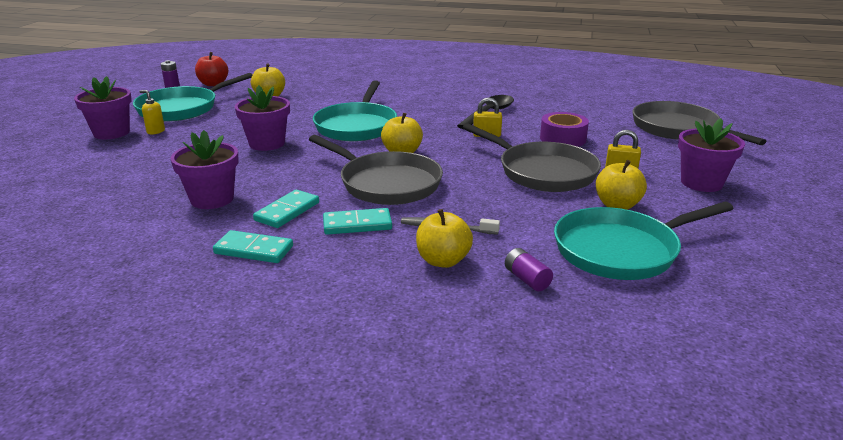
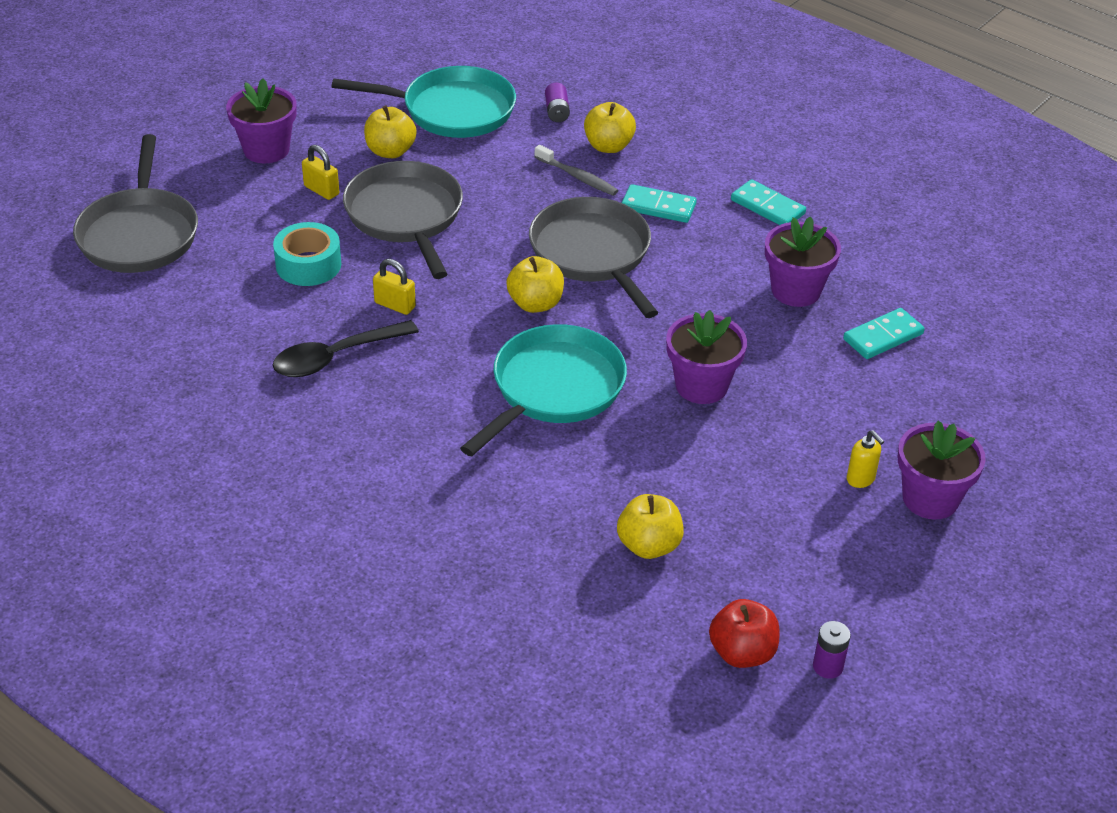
camera: 155 degrees left, 15 degrees up
turquoise pan [133,73,253,122] -> none
turquoise domino [253,190,319,228] -> turquoise domino moved to [843,308,925,359]
purple tape [540,112,589,147] -> turquoise tape [273,222,341,286]

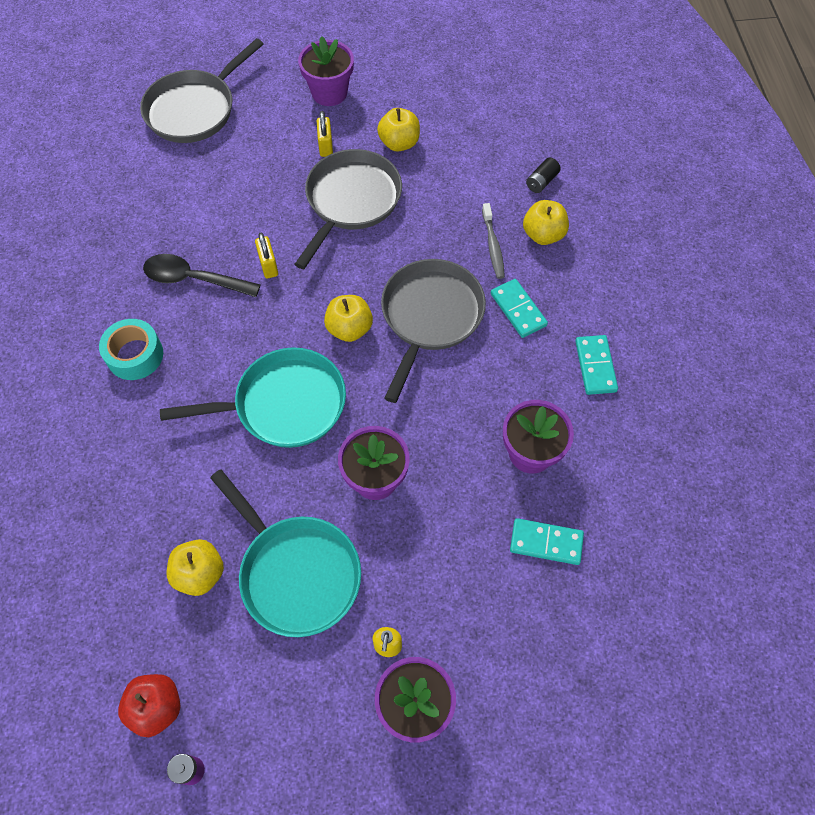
camera: 45 degrees right, 20 degrees up
turquoise tape [273,222,341,286] -> turquoise tape moved to [99,319,163,380]
turquoise pan [332,66,516,138] -> turquoise pan moved to [210,469,361,637]
purple battery [545,83,570,122] -> black battery [526,158,561,193]

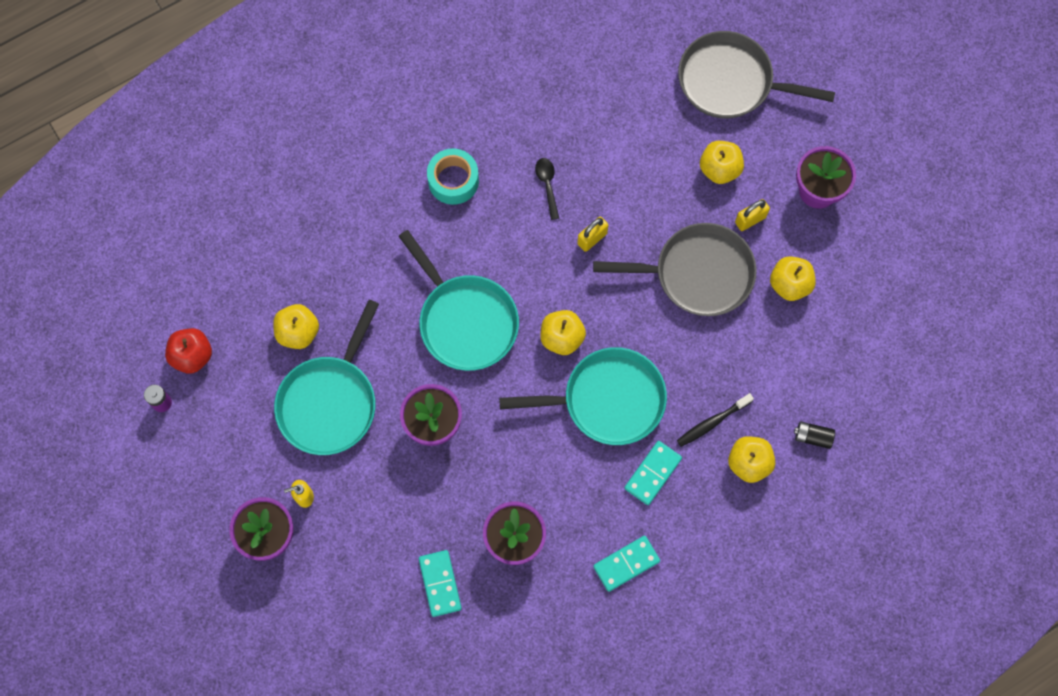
camera: 65 degrees right, 10 degrees up
black spoon [143,254,260,297] -> black spoon [535,158,559,220], size x0.58
grey pan [381,259,486,403] -> turquoise pan [499,347,667,445]
grey toothbrush [482,203,505,279] -> black toothbrush [677,393,754,447]
none -> yellow apple [700,141,744,184]

